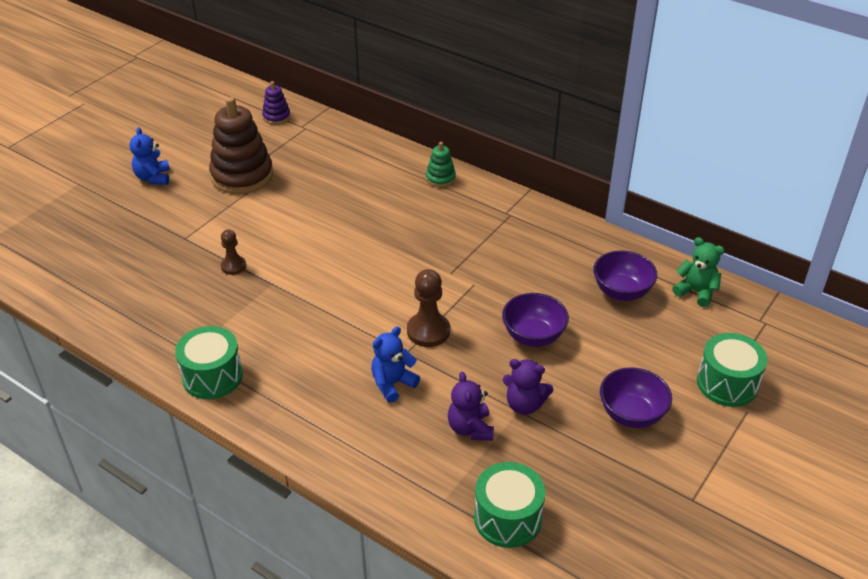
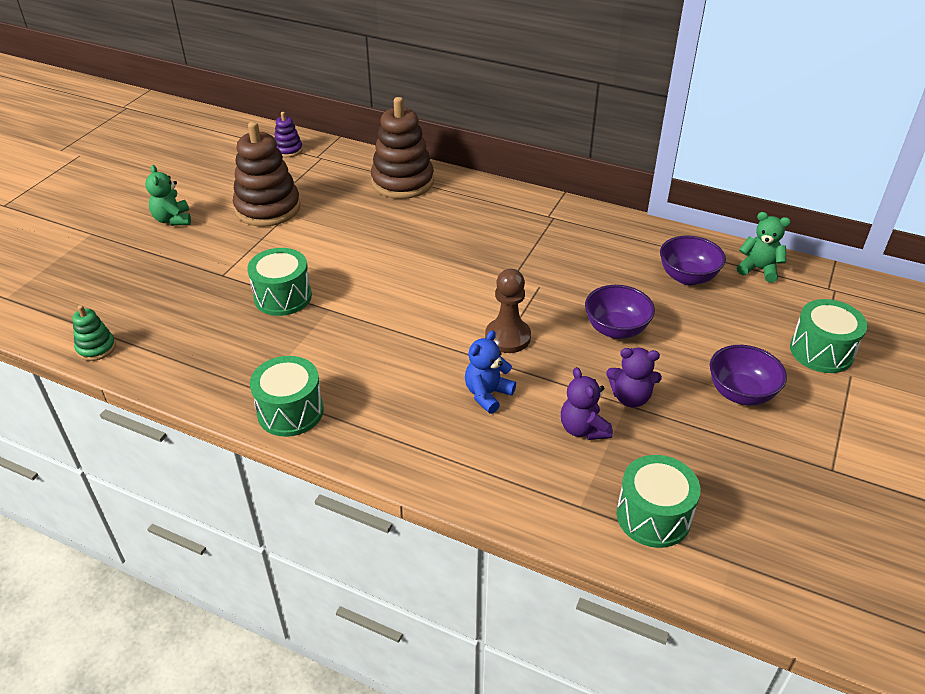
camera: 10 degrees left, 0 degrees up
blue teddy bear [130,127,170,185] -> green teddy bear [145,165,191,226]
brown pawn [221,229,246,275] -> green drum [247,248,312,316]
green stacking toy [426,142,456,187] -> green stacking toy moved to [72,305,116,361]
none -> brown stacking toy [371,97,434,199]

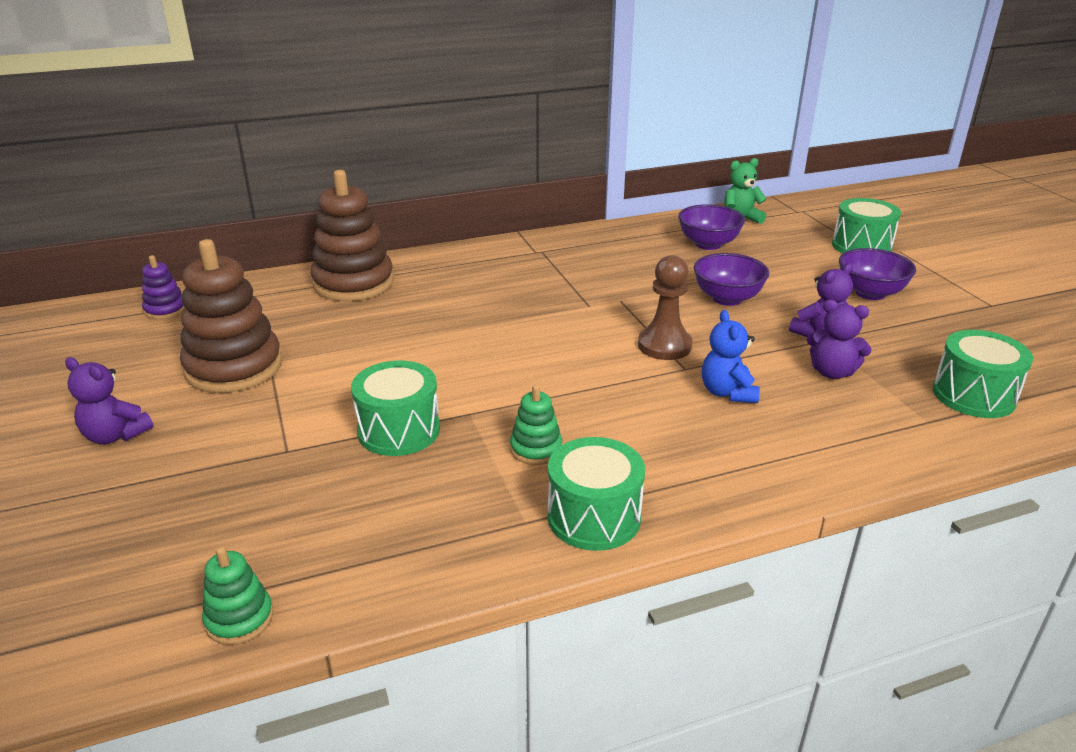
camera: 45 degrees left, 10 degrees down
green teddy bear [145,165,191,226] -> purple teddy bear [65,357,154,444]
none -> green stacking toy [510,385,562,465]

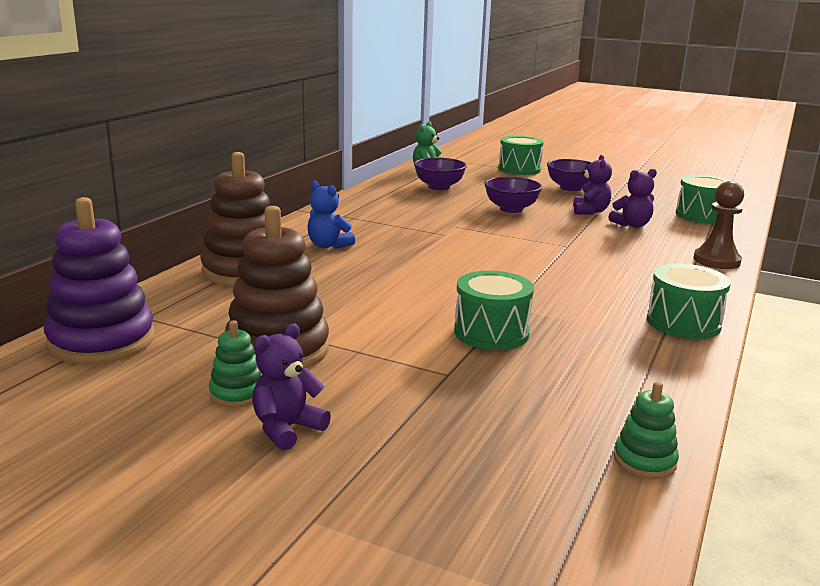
camera: 45 degrees left, 10 degrees down
purple teddy bear [65,357,154,444] -> purple teddy bear turned 150 degrees clockwise [252,324,331,451]
purple stacking toy [142,255,185,320] -> purple stacking toy [44,197,155,364], size x2.08
green stacking toy [510,385,562,465] -> green stacking toy moved to [209,320,262,407]
brown pawn [638,255,692,360] -> brown pawn moved to [693,181,744,269]
blue teddy bear [702,310,760,403] -> blue teddy bear moved to [307,181,355,249]

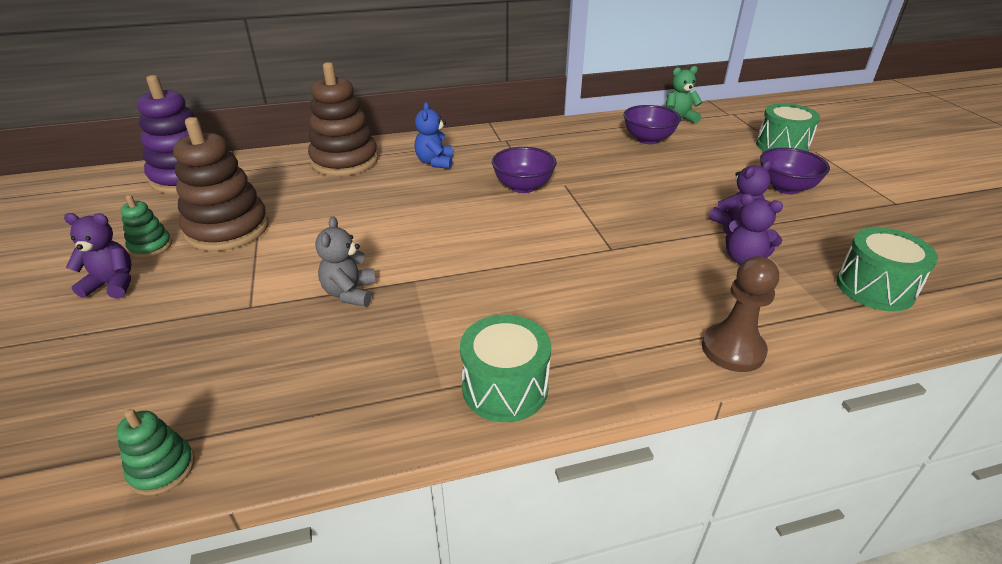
camera: 50 degrees right, 15 degrees up
green drum [454,271,534,350] -> grey teddy bear [315,217,376,307]
purple bowl [485,177,542,213] -> purple bowl moved to [492,147,557,193]

